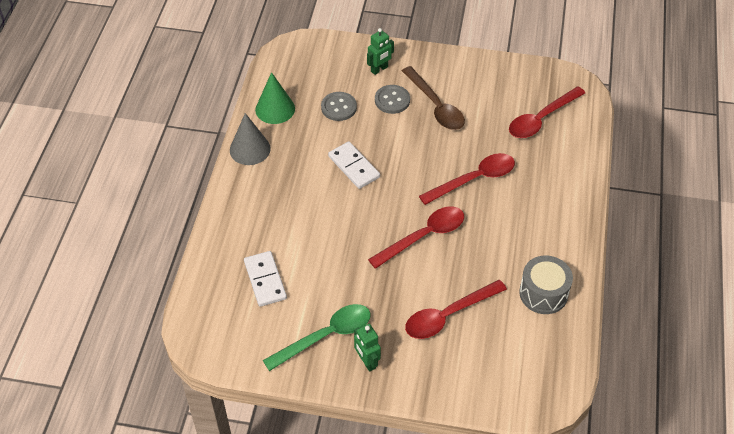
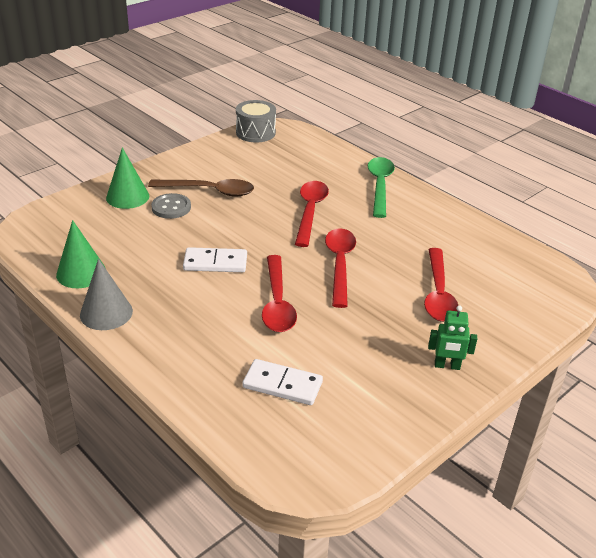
camera: 55 degrees left, 15 degrees down
green spoon [263,304,371,371] -> green spoon moved to [368,157,395,218]
grey button [321,92,357,121] -> none
green robot [367,28,394,75] -> green cone [106,148,149,209]
red spoon [509,86,585,138] -> red spoon moved to [262,255,297,332]
grey drum [519,256,573,314] -> grey drum moved to [236,100,276,142]

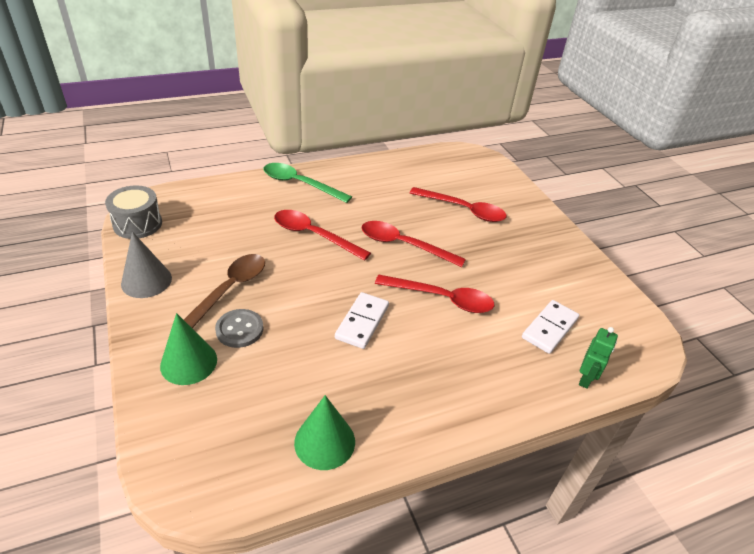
camera: 70 degrees left, 5 degrees up
grey cone [80,259,133,330] -> grey cone moved to [121,232,172,298]
green robot [428,305,477,370] -> green robot moved to [579,327,618,389]

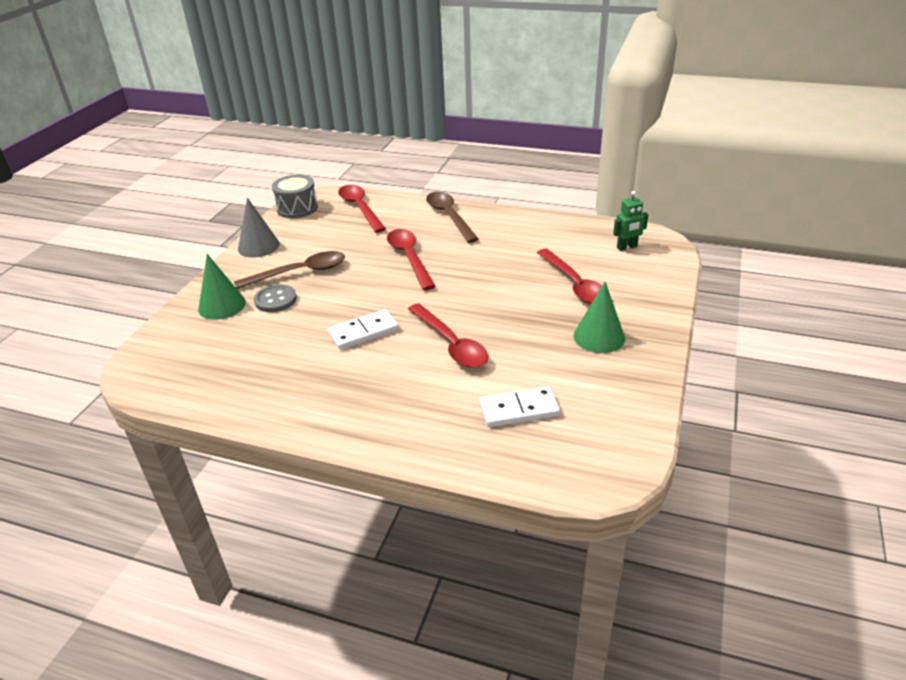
camera: 45 degrees right, 5 degrees down
green spoon [264,163,352,203] -> brown spoon [426,192,479,243]
green cone [294,395,355,470] -> green cone moved to [573,282,625,353]
red spoon [361,221,466,267] -> red spoon moved to [338,185,386,233]
green robot [579,327,618,389] -> green robot moved to [613,191,648,251]

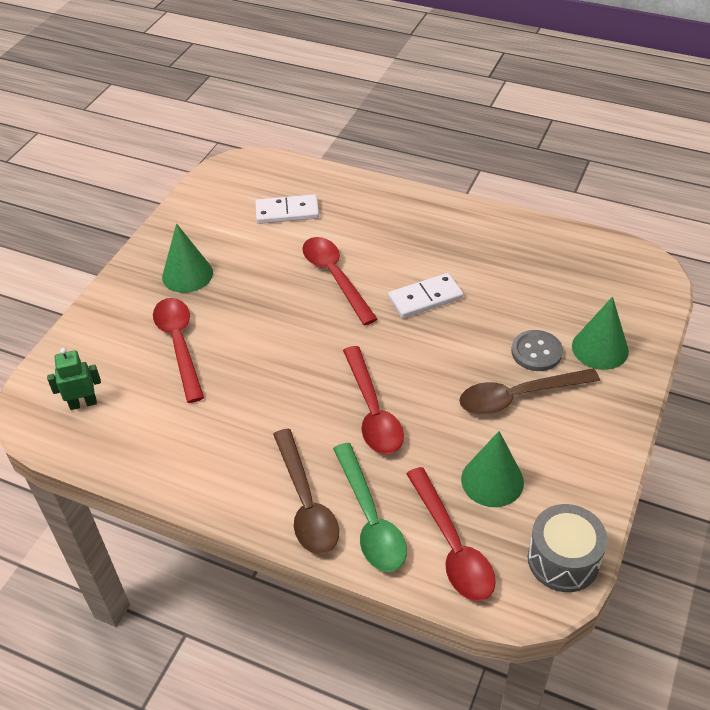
camera: 175 degrees left, 10 degrees up
grey cone [238,197,280,258] -> none
none -> green spoon [333,443,407,572]
none -> green cone [461,431,524,507]

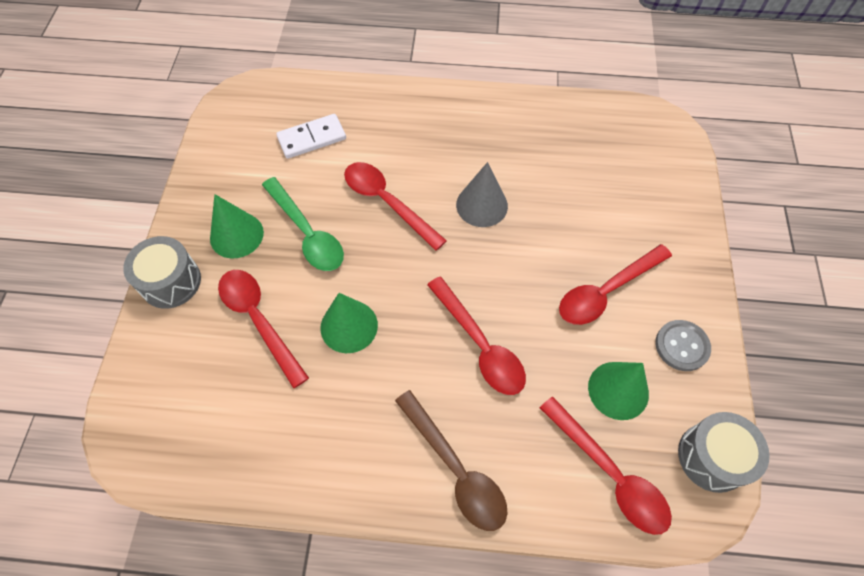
camera: 20 degrees left, 15 degrees up
green robot [47,348,101,410] -> none
green spoon [333,443,407,572] -> green spoon moved to [262,177,344,271]
white domino [388,273,464,318] -> grey cone [456,162,508,227]
brown spoon [459,368,600,415] -> red spoon [559,244,672,325]
grey button [511,330,563,371] -> grey button moved to [655,320,711,371]
green cone [572,297,629,370] -> green cone moved to [321,293,378,353]
none -> grey drum [123,236,201,309]

